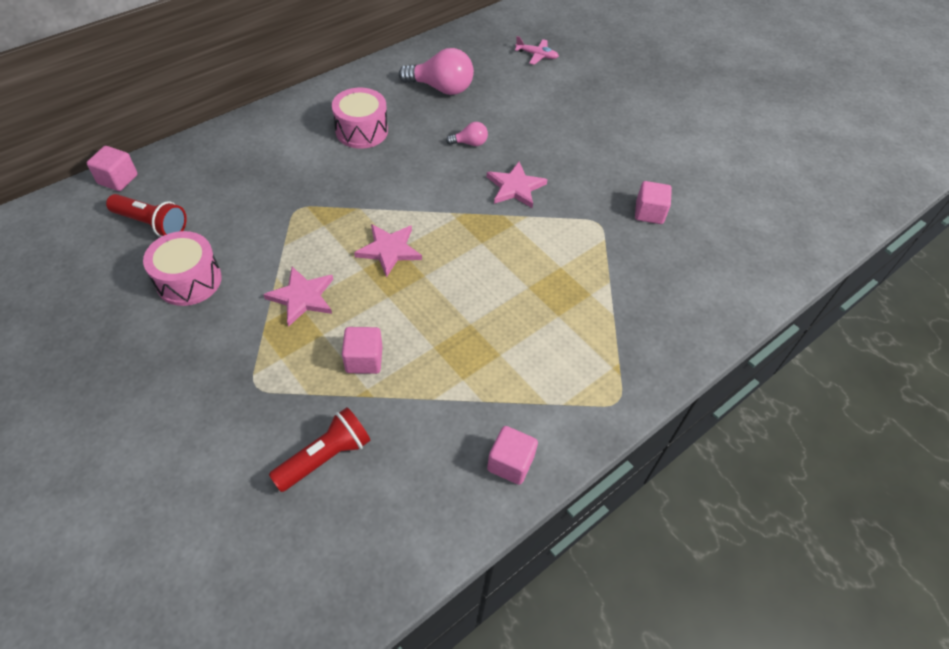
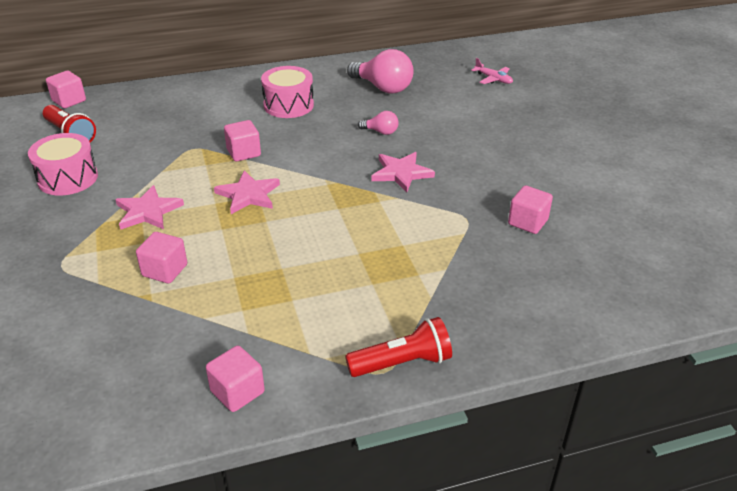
camera: 25 degrees right, 15 degrees down
red flashlight [269,407,371,492] -> red flashlight moved to [345,317,452,377]
none -> pink cube [224,120,261,161]

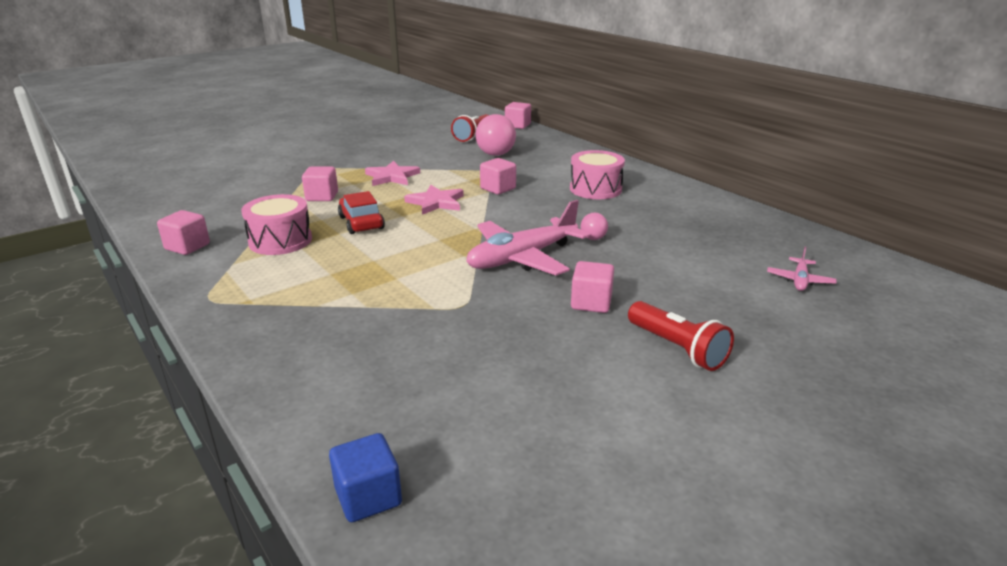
camera: 70 degrees right, 10 degrees down
pink drum [28,133,98,196] -> pink drum moved to [241,194,312,255]
red flashlight [345,317,452,377] -> red flashlight moved to [628,301,734,371]
pink light bulb [347,49,414,93] -> pink light bulb moved to [476,114,516,156]
pink star [372,152,435,192] -> pink plane [466,200,589,275]
pink cube [508,185,553,234] -> pink cube moved to [571,261,614,313]
none -> blue cube [329,433,402,522]
none -> red car [338,191,385,234]

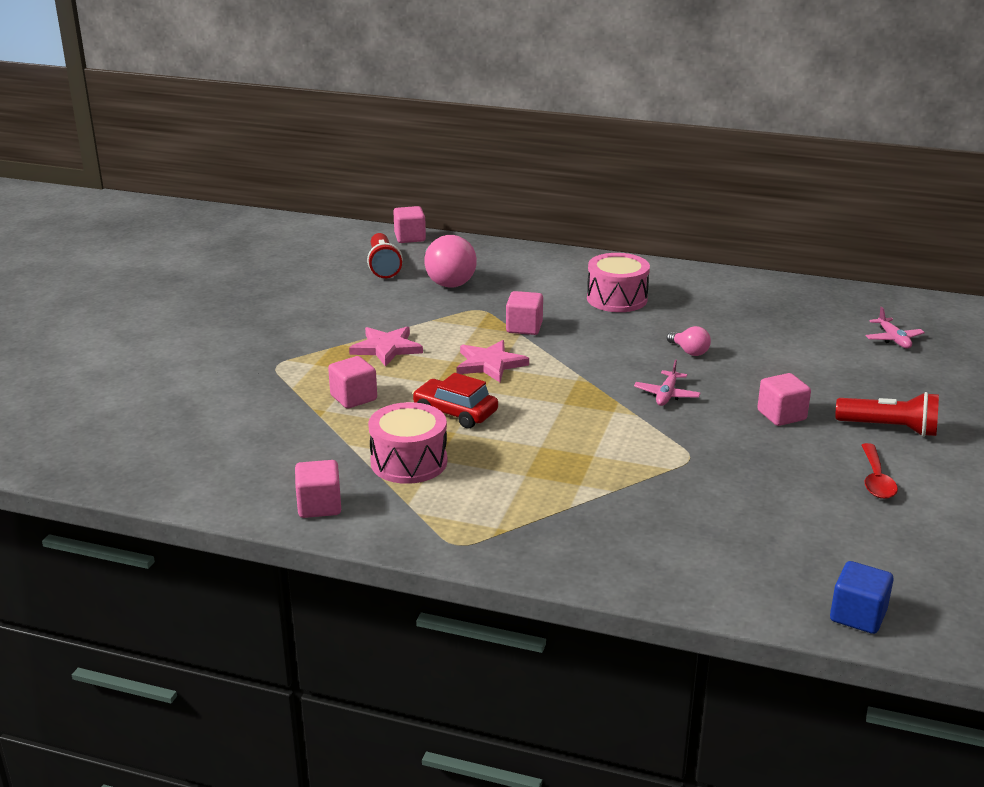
camera: 35 degrees left, 0 degrees up
pink plane [466,200,589,275] -> pink plane [634,359,701,406], size x0.46
none -> red spoon [862,443,898,499]

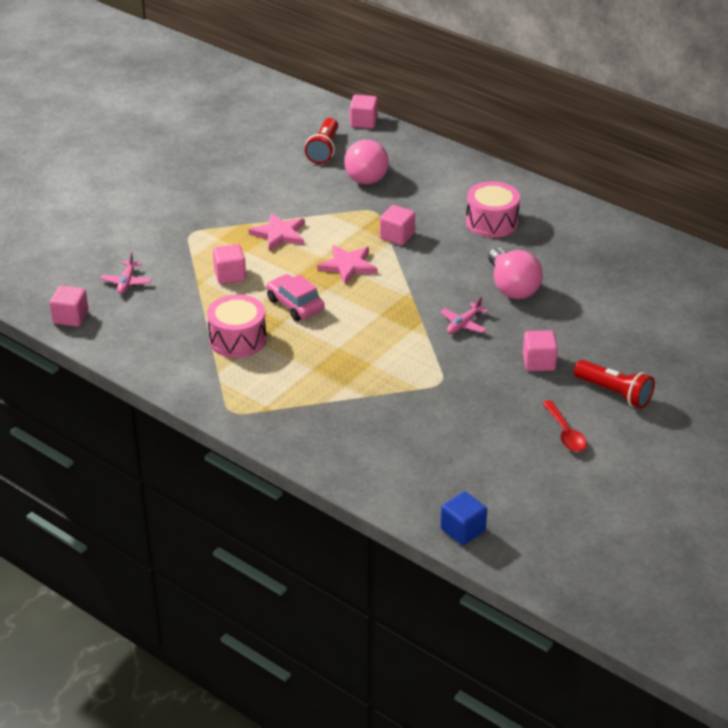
camera: 20 degrees right, 10 degrees up
pink cube [295,460,341,518] -> pink cube moved to [50,285,88,327]
red car [412,373,498,429] -> pink car [266,274,325,321]
pink light bulb [667,326,711,356] -> pink light bulb [488,248,543,299], size x1.96
red spoon [862,443,898,499] -> red spoon turned 45 degrees counterclockwise [542,400,587,452]
pink plane [866,307,925,349] -> pink plane moved to [100,252,152,294]

